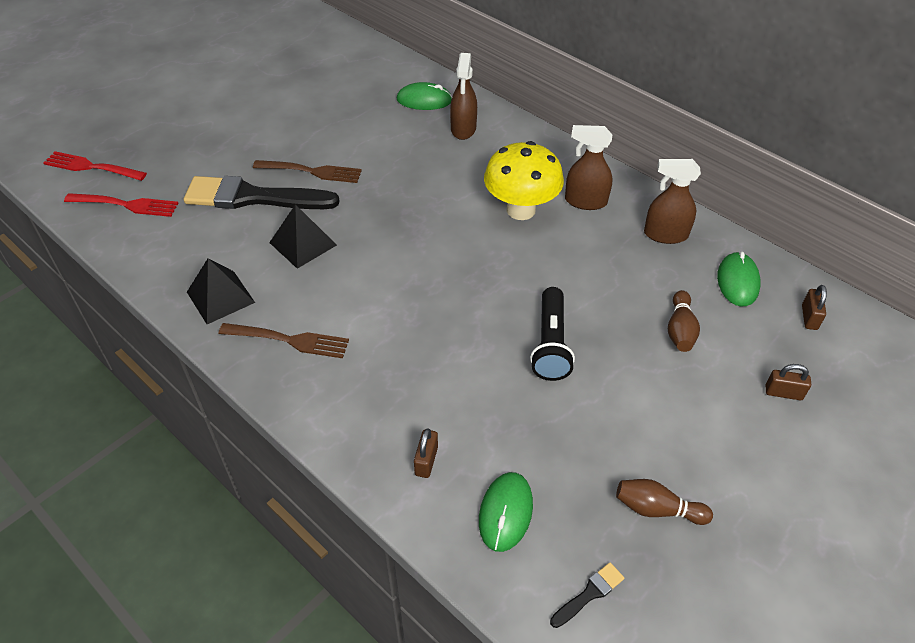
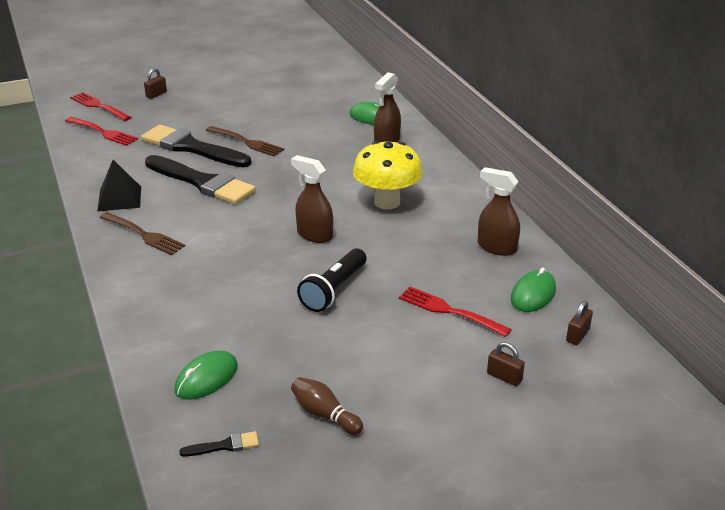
camera: 25 degrees right, 15 degrees down
black pyramid [269,204,337,269] -> black brush [145,155,256,205]
brown padlock [414,428,438,478] -> brown padlock moved to [144,68,167,99]
brown spray bottle [565,125,613,210] -> brown spray bottle moved to [291,155,333,243]
brown bowling pin [668,290,700,352] -> red fork [399,287,512,337]

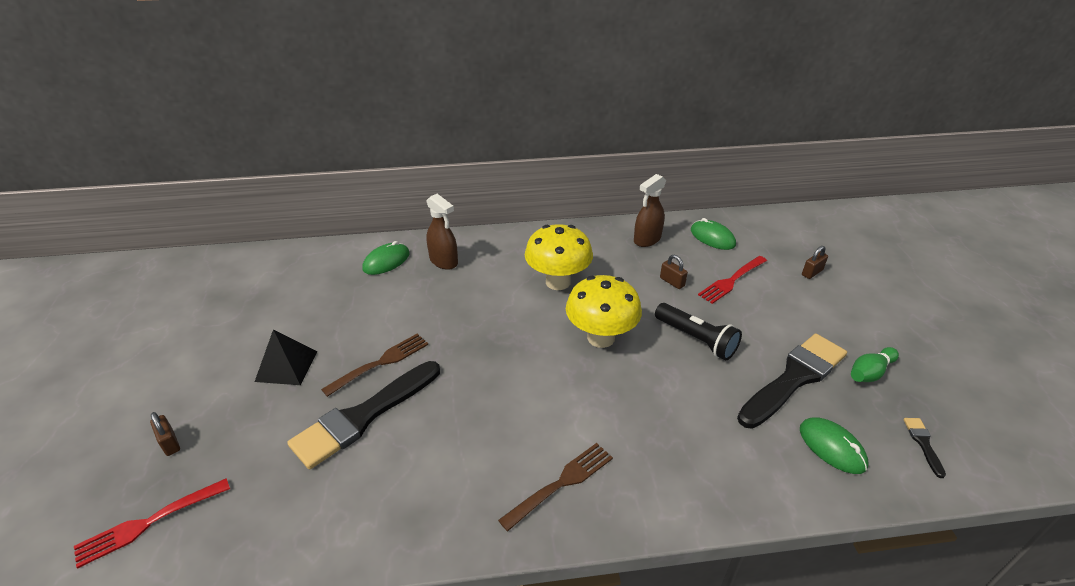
camera: 75 degrees left, 5 degrees up
red fork [65,117,138,146] -> none
black pyramid [97,160,141,211] -> black pyramid moved to [255,330,318,385]
black brush [145,155,256,205] -> black brush moved to [737,333,847,429]
brown spray bottle [291,155,333,243] -> yellow mushroom [566,275,642,348]
brown bowling pin [291,377,363,435] -> green bowling pin [851,347,899,382]
brown padlock [566,301,593,345] -> brown padlock moved to [660,254,688,289]

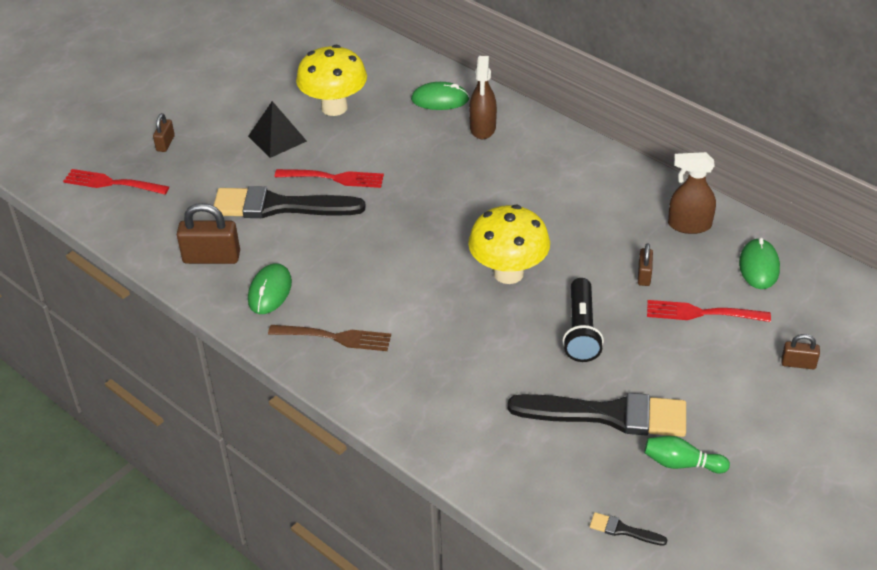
camera: 50 degrees right, 5 degrees up
brown fork [321,334,428,397] -> red fork [275,169,384,188]
yellow mushroom [525,224,593,290] -> yellow mushroom moved to [296,45,367,116]
green mouse [800,417,868,474] -> green mouse moved to [248,263,292,314]
black brush [904,418,946,478] -> black brush turned 120 degrees counterclockwise [590,512,667,546]
none -> brown padlock [177,203,240,264]

